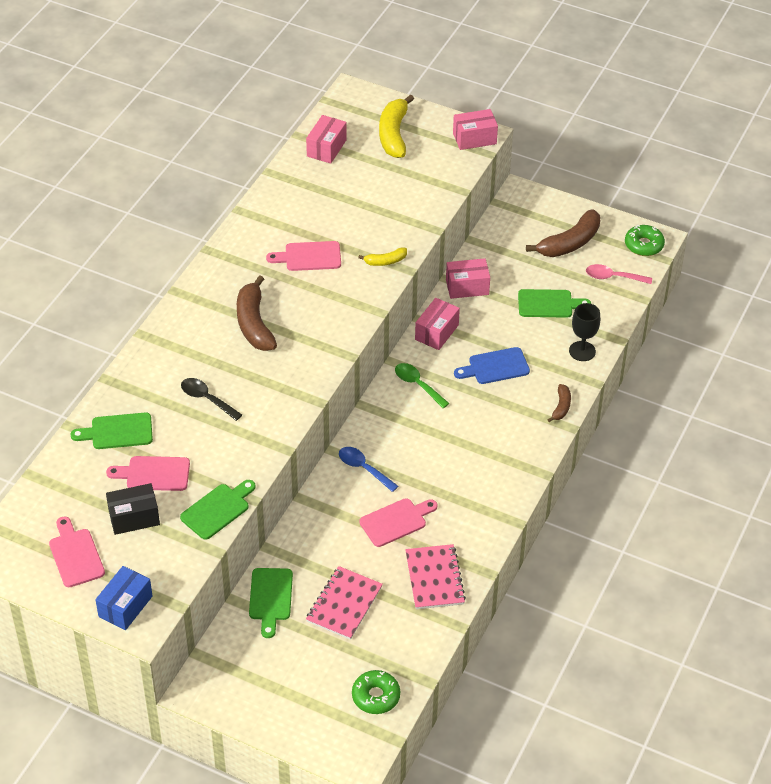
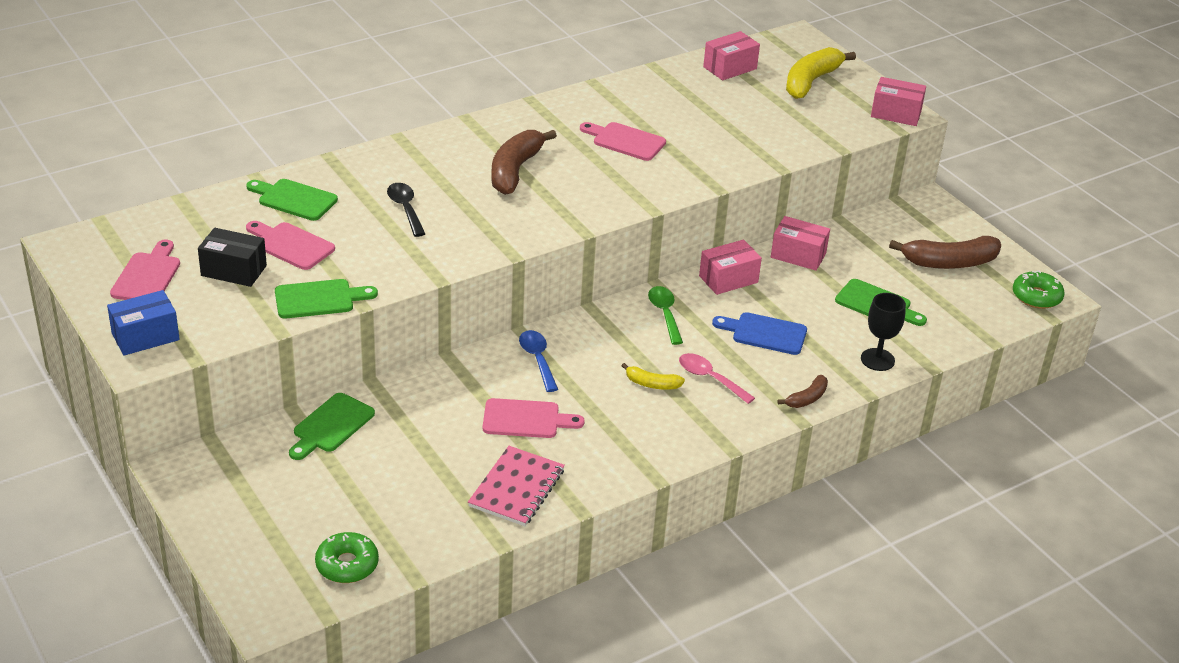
camera: 30 degrees right, 10 degrees down
pink notebook [306,566,383,640] -> none
yellow banana [358,247,407,266] -> yellow banana moved to [622,363,685,390]
pink spoon [586,264,652,284] -> pink spoon moved to [679,353,755,404]

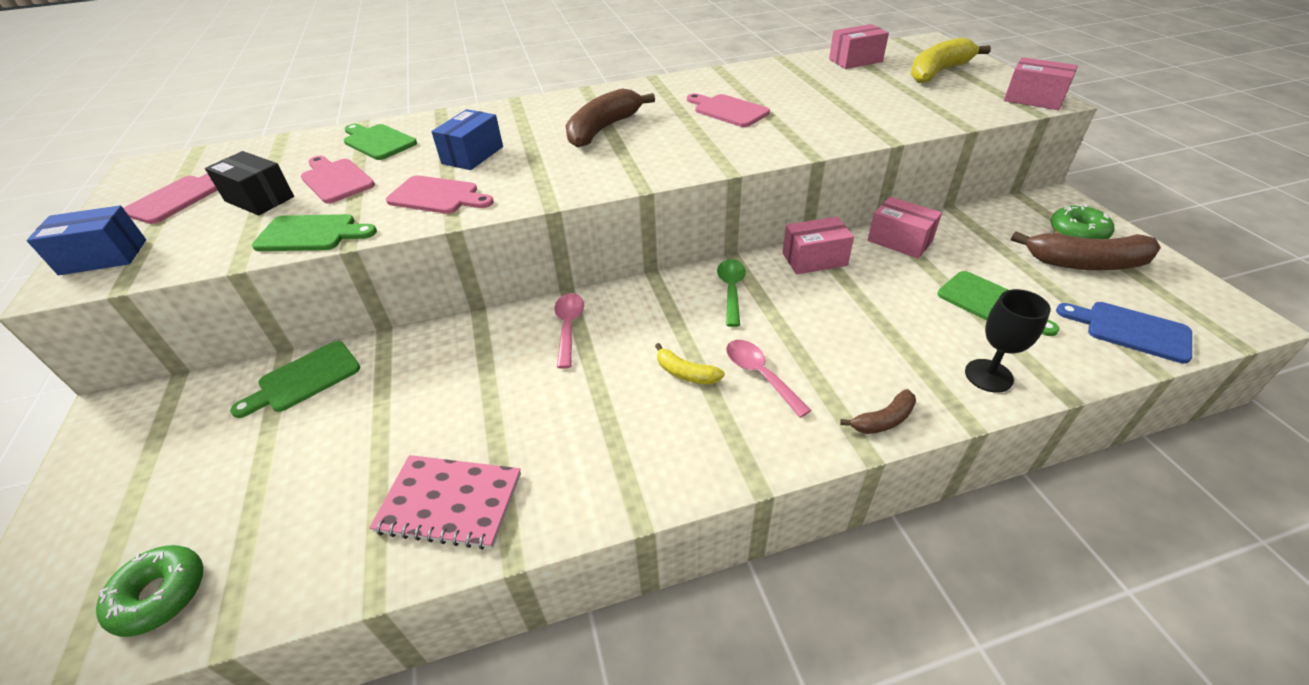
camera: 20 degrees right, 5 degrees up
black spoon [387,183,425,237] -> blue box [431,109,503,170]
pink notebook [468,446,565,526] -> pink notebook turned 60 degrees clockwise [369,455,521,550]
pink cutting board [483,398,585,438] -> pink cutting board moved to [386,175,494,214]
blue spoon [519,330,558,392] -> pink spoon [554,293,584,368]
blue cutting board [712,312,807,355] -> blue cutting board moved to [1056,302,1192,364]
green donut [1013,270,1065,309] -> green donut moved to [1051,204,1114,239]

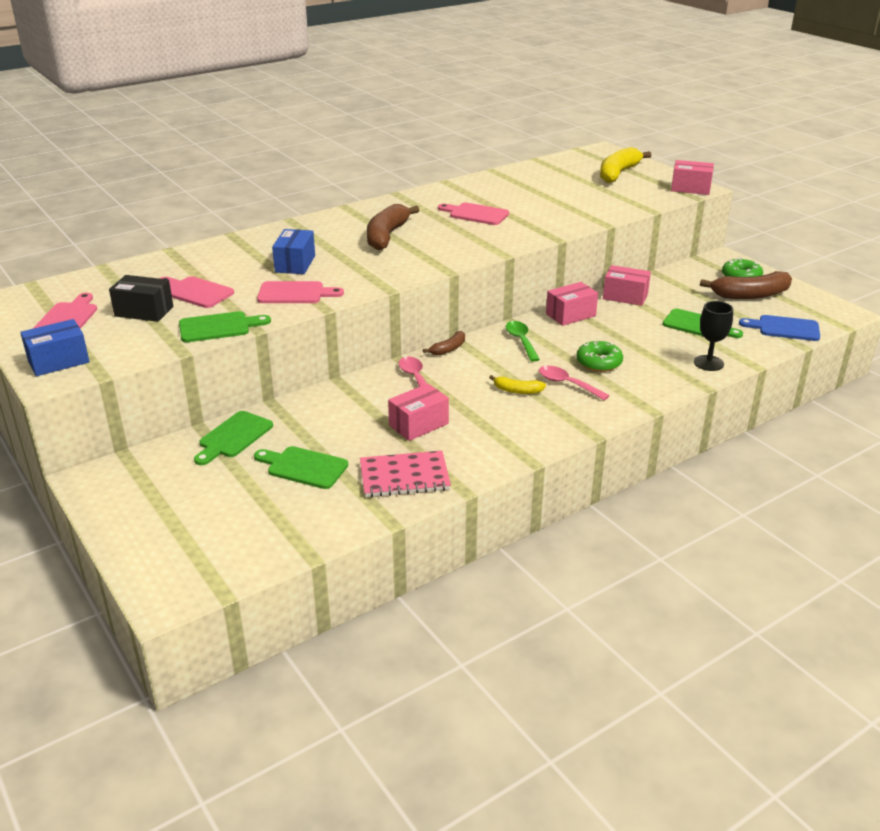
camera: 20 degrees left, 10 degrees down
green donut [96,545,203,637] -> green donut moved to [576,341,623,372]
green cutting board [344,124,417,160] -> green cutting board moved to [254,446,348,489]
pink box [829,24,889,69] -> pink box moved to [388,384,449,441]
brown banana [840,389,916,434] -> brown banana moved to [423,331,465,355]

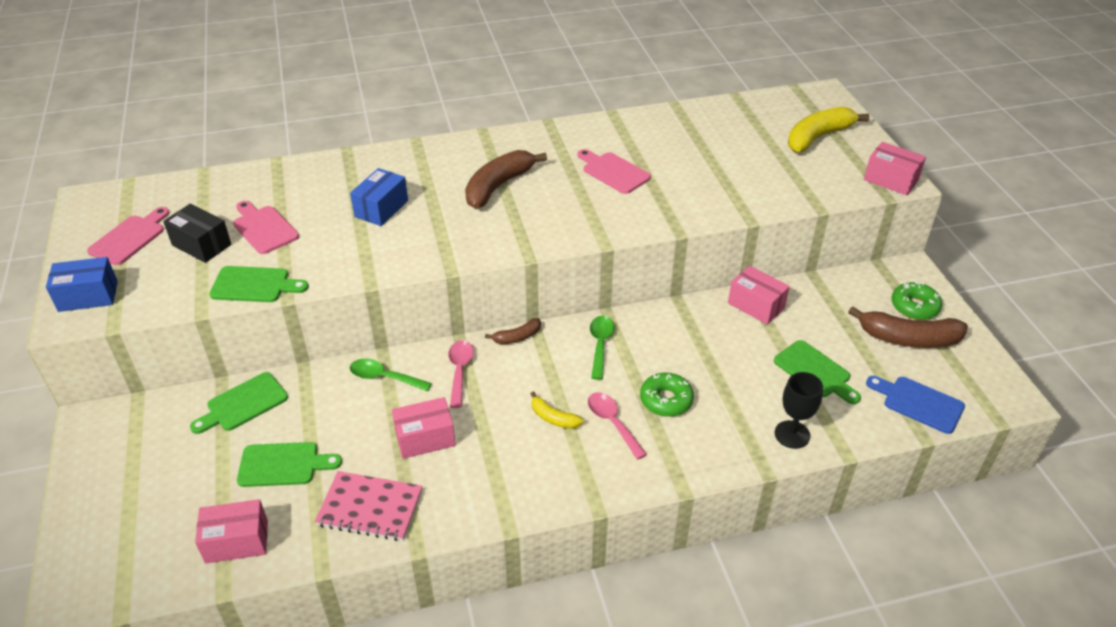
camera: 20 degrees right, 10 degrees up
green cutting board [254,446,348,489] -> green cutting board turned 135 degrees clockwise [237,442,342,487]
pink cutting board [257,281,344,303] -> none
pink box [546,282,598,326] -> pink box moved to [195,499,268,564]
none -> green spoon [350,359,432,392]

